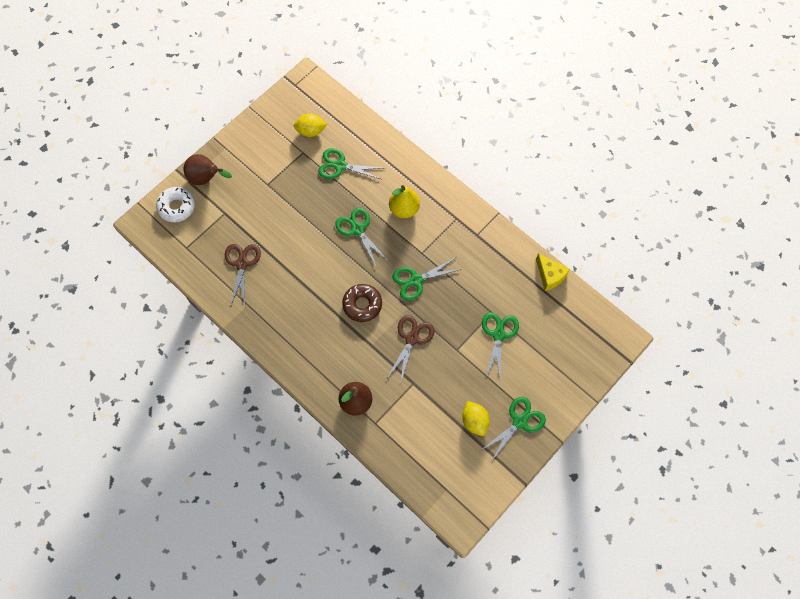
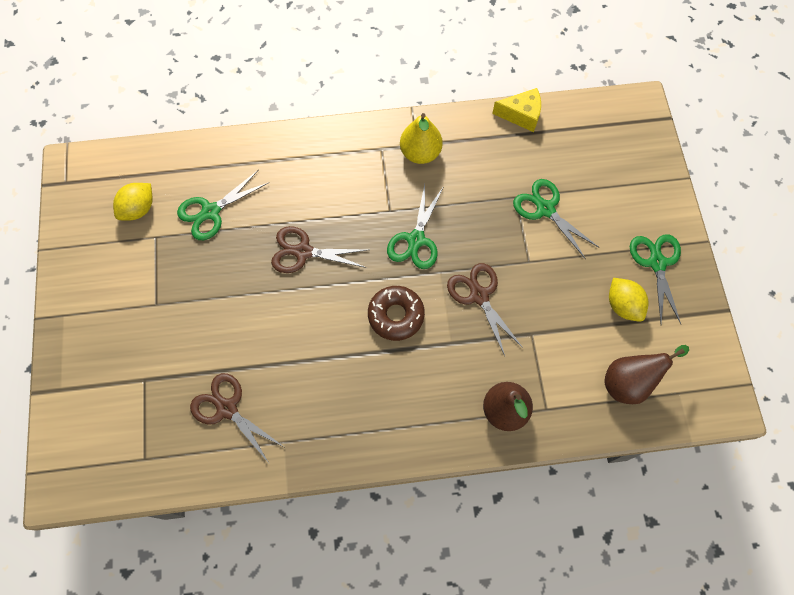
camera: 50 degrees left, 0 degrees up
white donut [156,187,195,222] -> none
brown pear [184,154,232,185] -> brown pear moved to [604,345,689,404]
green scissors [335,208,388,268] -> brown scissors [271,226,367,273]
yellow pear [389,185,420,218] -> yellow pear moved to [400,113,443,164]
yellow lemon [462,401,490,436] -> yellow lemon turned 45 degrees clockwise [609,278,649,322]

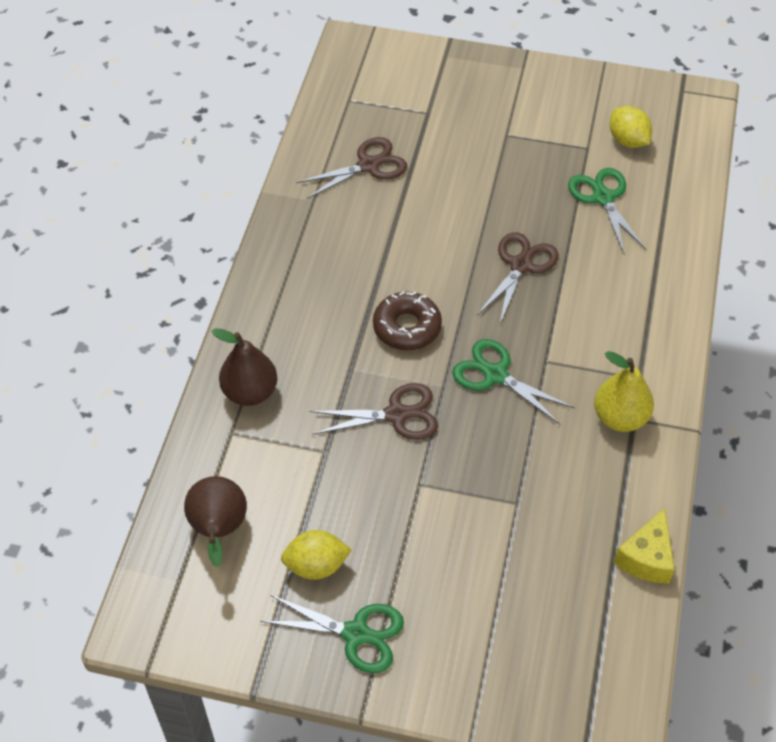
camera: 110 degrees right, 15 degrees down
green scissors [513,179,598,259] -> none

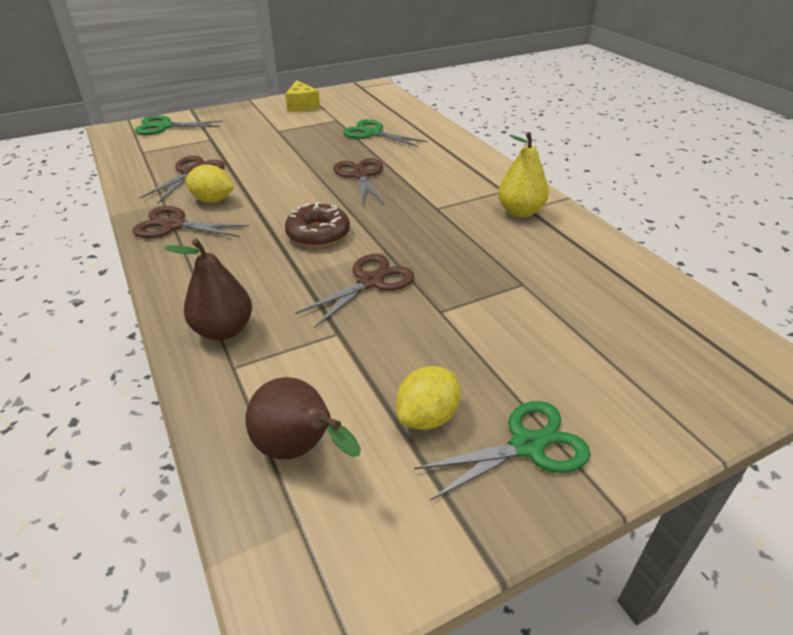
camera: 40 degrees left, 15 degrees down
green scissors [452,339,575,424] -> green scissors moved to [135,115,223,135]
yellow lemon [610,106,652,148] -> yellow lemon moved to [185,165,234,203]
yellow cheese [614,508,675,584] -> yellow cheese moved to [285,80,320,112]
none -> brown scissors [132,206,249,238]

